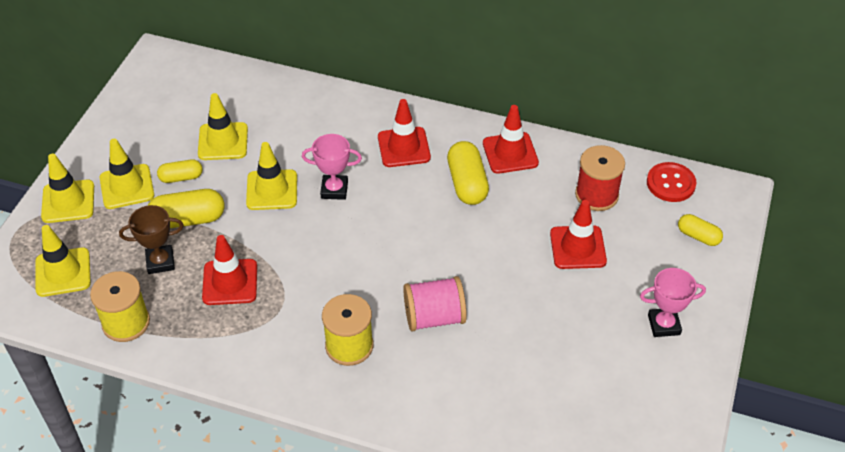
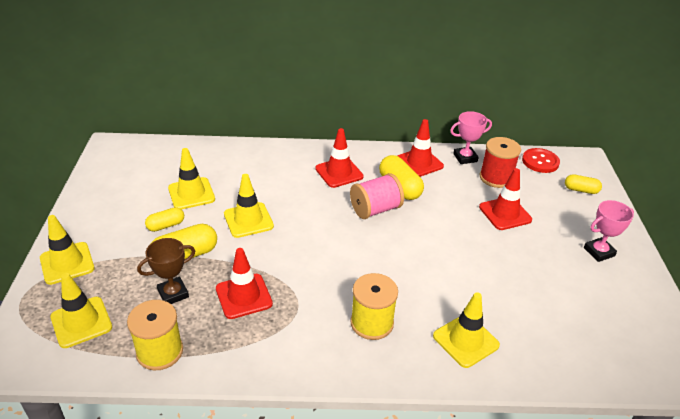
camera: 20 degrees left, 10 degrees down
yellow traffic cone [100,139,154,209] -> yellow traffic cone moved to [433,292,500,368]
pink trophy [302,134,362,200] -> pink trophy moved to [450,111,492,164]
pink spool [403,276,467,332] -> pink spool moved to [350,173,404,219]

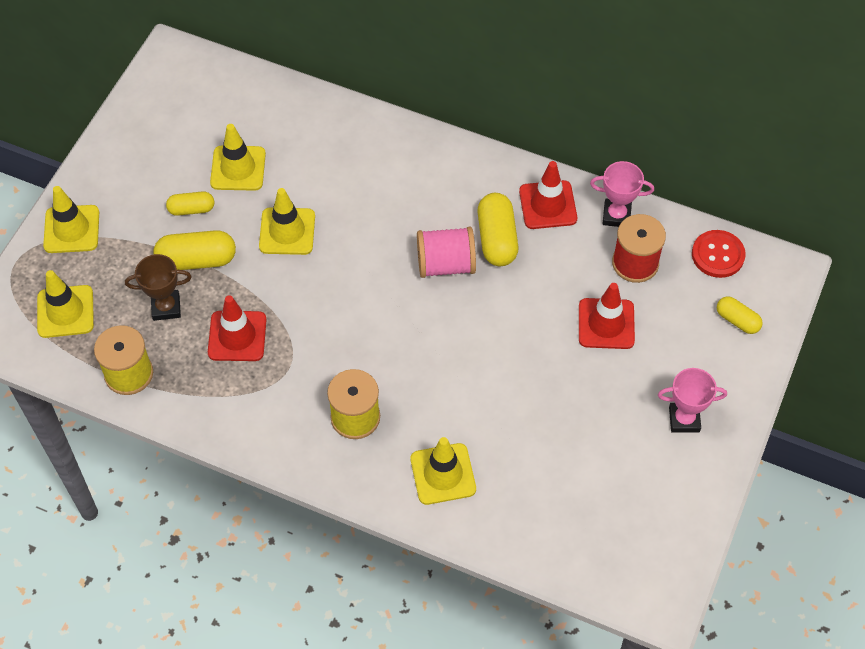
camera: 25 degrees right, 20 degrees up
red traffic cone [315,128,364,188] -> none

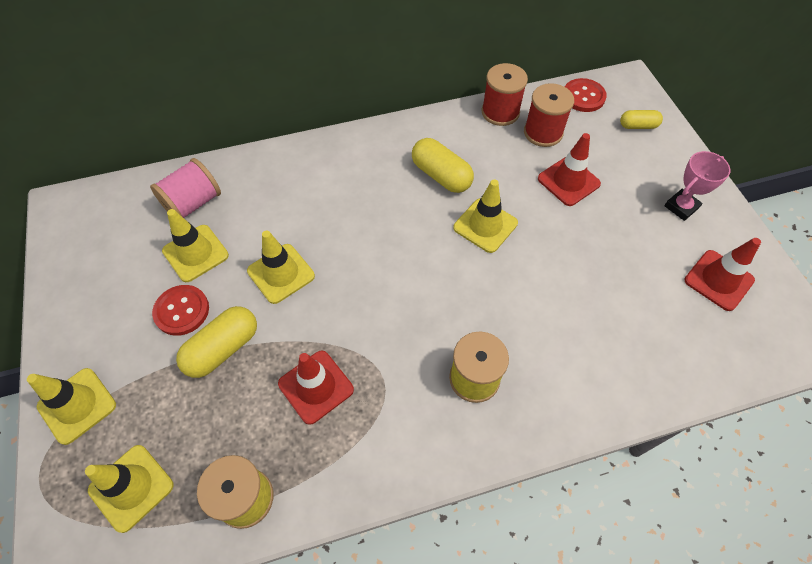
camera: 40 degrees left, 0 degrees up
brown trophy [125,254,192,321] -> none
yellow capsule [166,191,214,216] -> red button [152,285,209,336]
yellow traffic cone [411,437,476,505] -> yellow traffic cone moved to [453,180,518,253]
pink spool [417,226,476,278] -> pink spool moved to [150,158,221,218]
red traffic cone [519,161,577,229] -> red traffic cone moved to [685,238,761,311]
pink trophy [590,161,654,227] -> red spool [482,63,528,126]

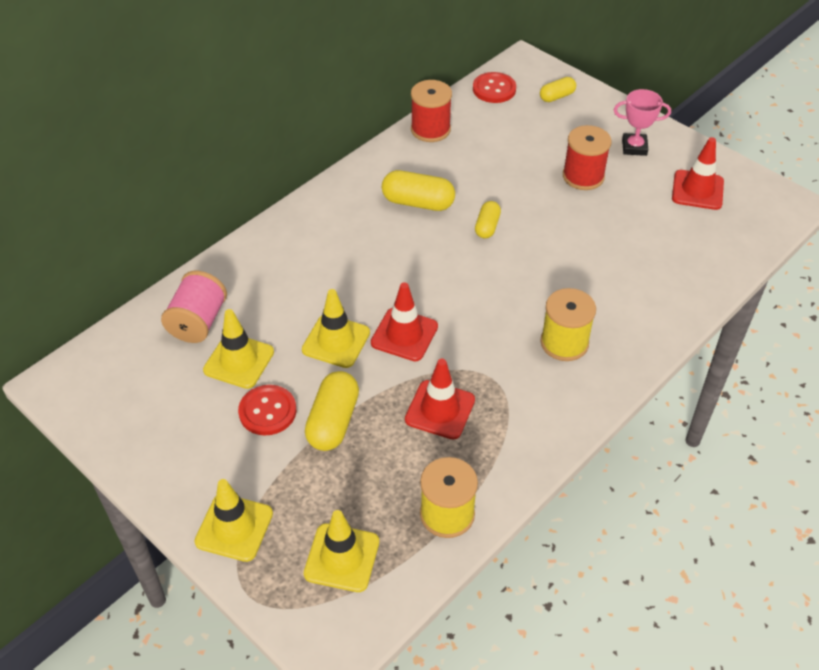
camera: 30 degrees left, 10 degrees down
yellow traffic cone [453,180,518,253] -> yellow capsule [475,201,501,239]
red spool [524,83,574,147] -> red spool moved to [563,125,611,190]
red traffic cone [538,133,601,206] -> red traffic cone moved to [371,282,438,361]
pink trophy [664,151,730,221] -> pink trophy turned 75 degrees clockwise [614,89,671,156]

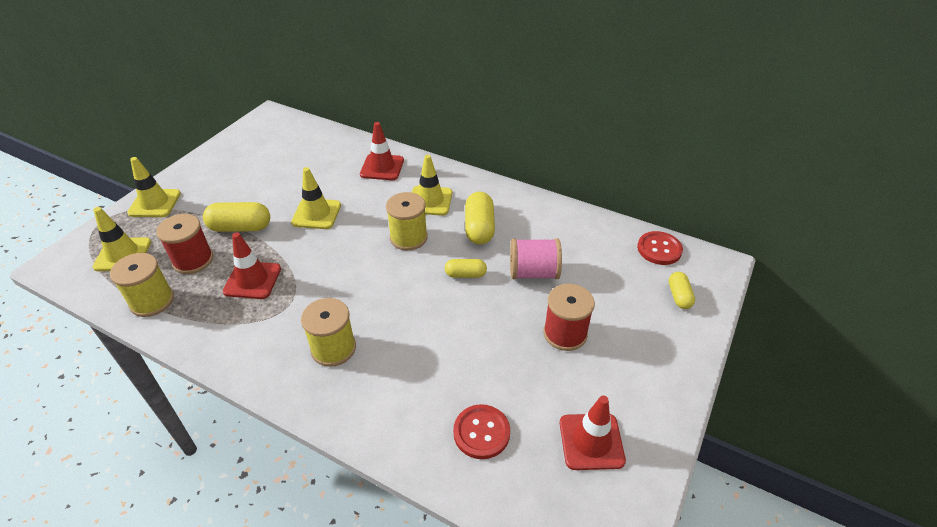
camera: 75 degrees right, 5 degrees down
pink spool [161,271,227,343] -> pink spool moved to [510,238,562,279]
yellow traffic cone [203,309,274,389] -> yellow traffic cone moved to [412,155,452,216]
red button [238,385,296,435] -> red button moved to [453,404,510,459]
red traffic cone [371,282,438,361] -> red traffic cone moved to [360,122,404,180]
red spool [411,80,452,142] -> red spool moved to [156,214,213,274]
yellow capsule [540,77,576,102] -> yellow capsule turned 45 degrees clockwise [669,272,695,309]
pink trophy [614,89,671,156] -> none
none -> yellow spool [386,192,428,250]

